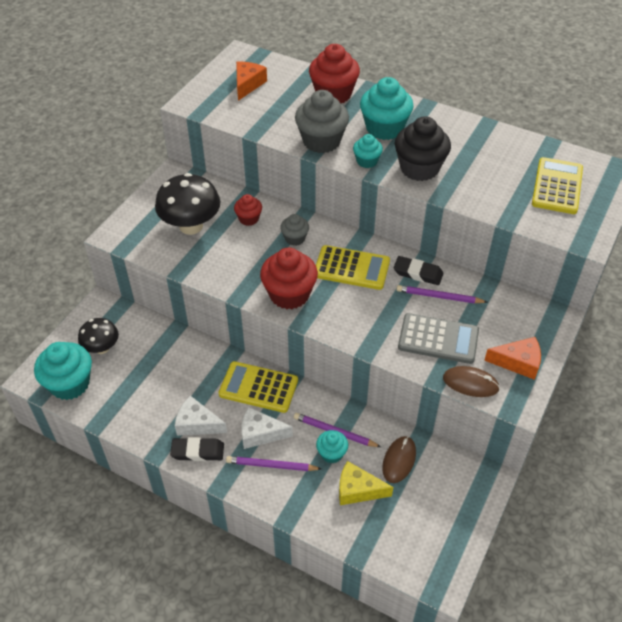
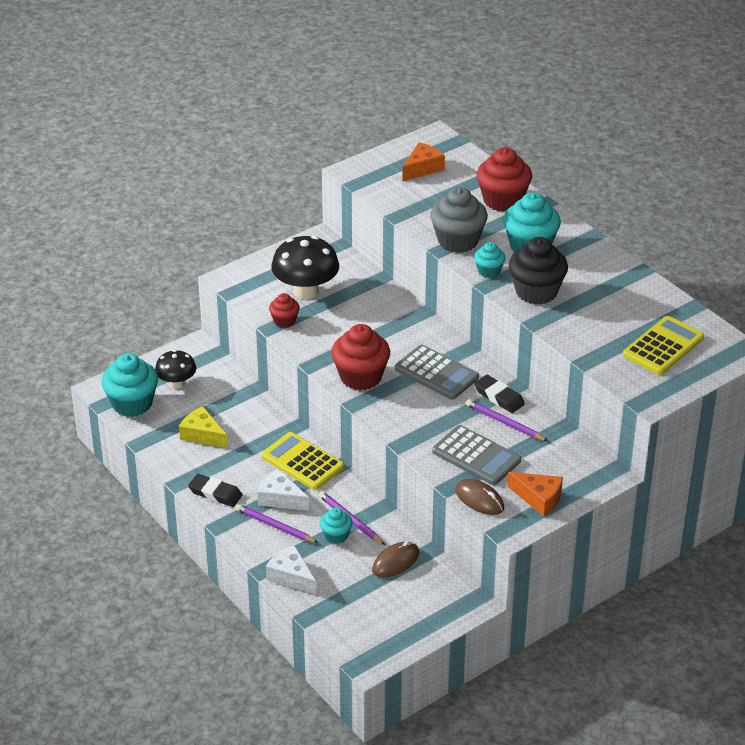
camera: 25 degrees right, 10 degrees down
white cheese [175,396,227,436] -> white cheese moved to [266,545,316,594]
red cupcake [234,194,262,226] -> red cupcake moved to [269,293,300,328]
grey cupcake [280,214,309,246] -> none
yellow calculator [316,245,390,290] -> grey calculator [395,345,479,400]
yellow cheese [339,461,393,505] -> yellow cheese moved to [179,406,228,448]

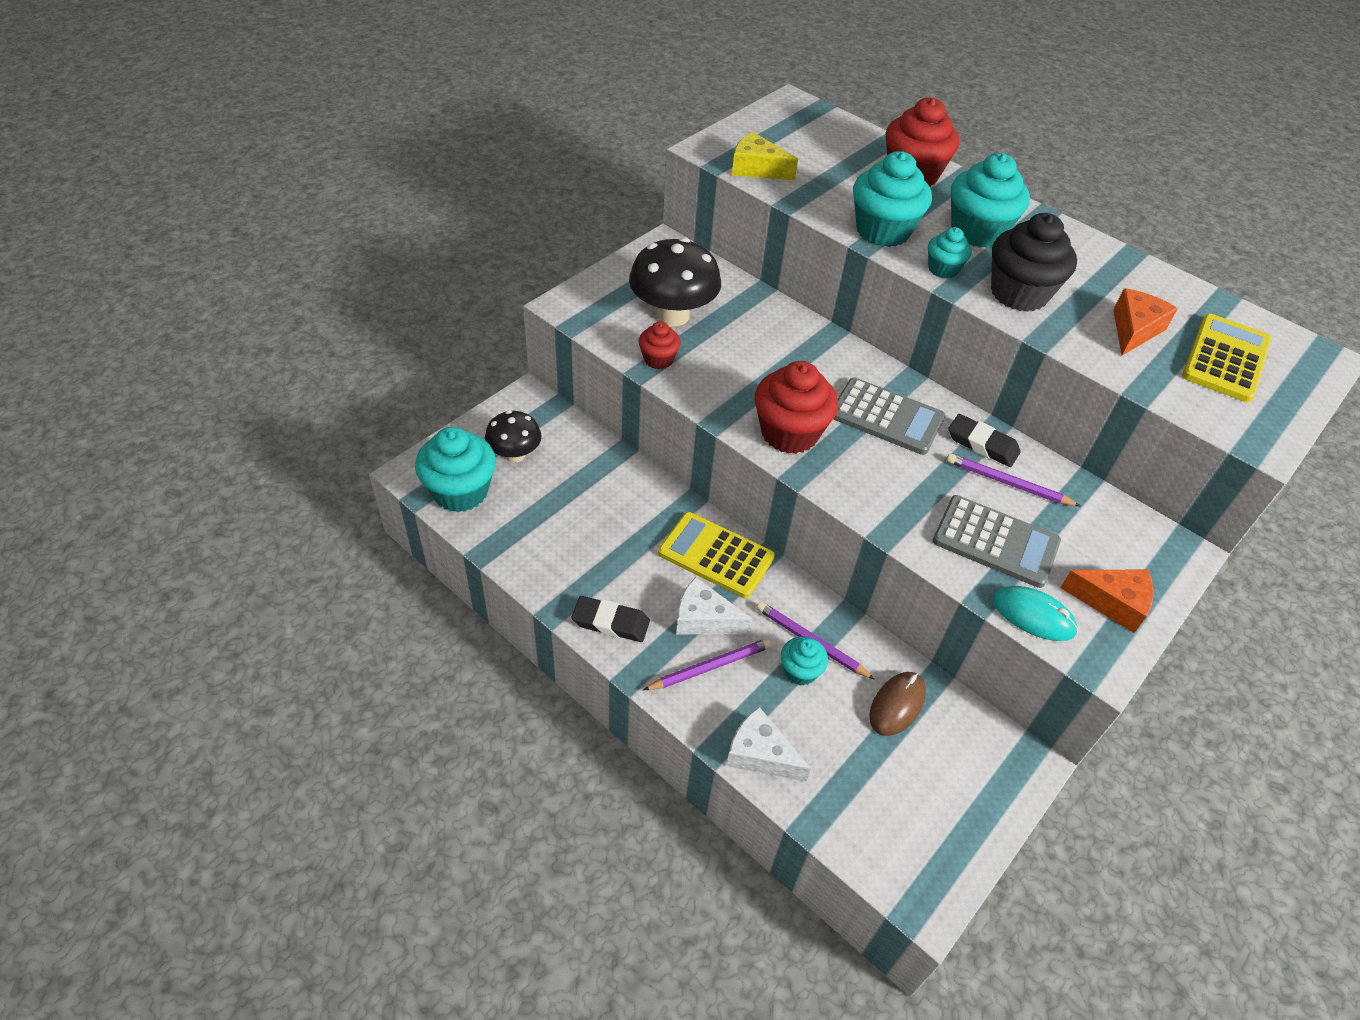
camera: 15 degrees left, 10 degrees up
yellow cheese [179,406,228,448] -> yellow cheese moved to [732,132,798,180]
purple pencil [235,504,318,543] -> purple pencil turned 135 degrees clockwise [643,638,772,690]
orange cheese [402,142,445,182] -> orange cheese moved to [1113,288,1178,355]
grey cupcake [430,187,488,253] -> turquoise cupcake [853,151,932,247]
brown mouse [455,479,504,515] -> turquoise mouse [992,586,1078,641]

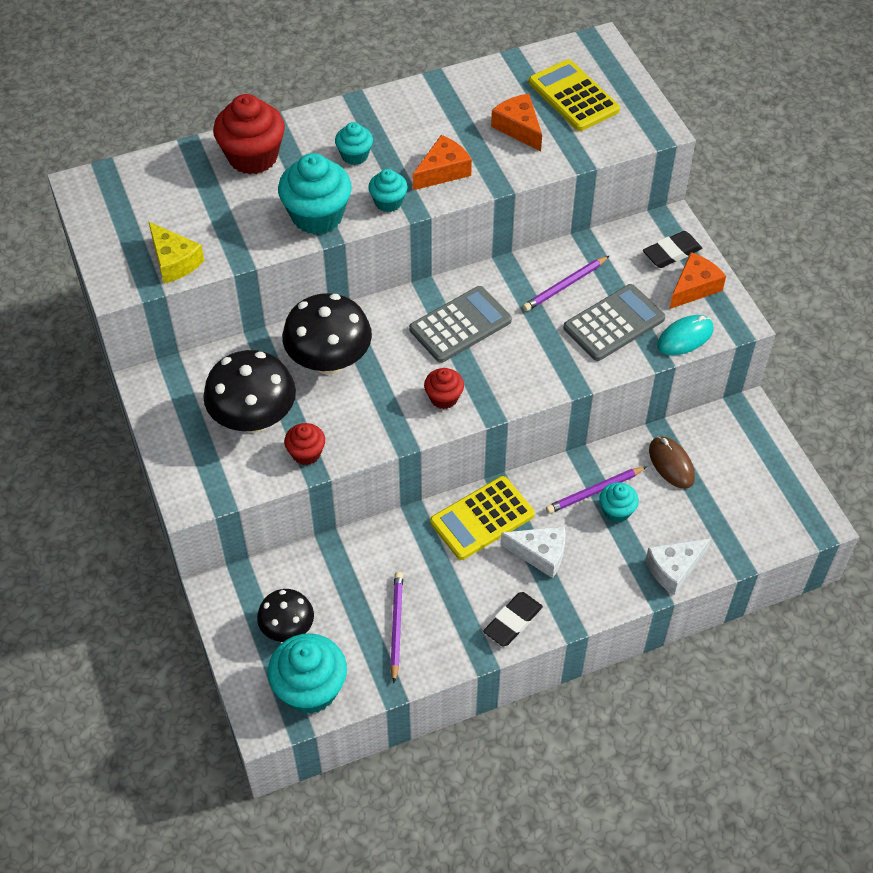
camera: 60 degrees left, 5 degrees up
purple pencil [643,638,772,690] -> purple pencil moved to [390,572,403,683]
white cheese [676,577,752,635] -> white cheese turned 120 degrees counterclockwise [501,526,566,578]
yellow cheese [732,132,798,180] -> yellow cheese turned 90 degrees counterclockwise [148,221,204,284]
red cupcake [755,361,838,454] -> red cupcake [424,368,464,409], size x0.54
black eraser [948,414,1021,467] -> black eraser moved to [643,231,702,268]
turquoise cupcake [951,153,1030,248] -> turquoise cupcake [335,122,373,165], size x0.54
black cupcake [991,213,1077,312] -> orange cheese [413,135,472,190]
none -> black mushroom [282,293,372,375]

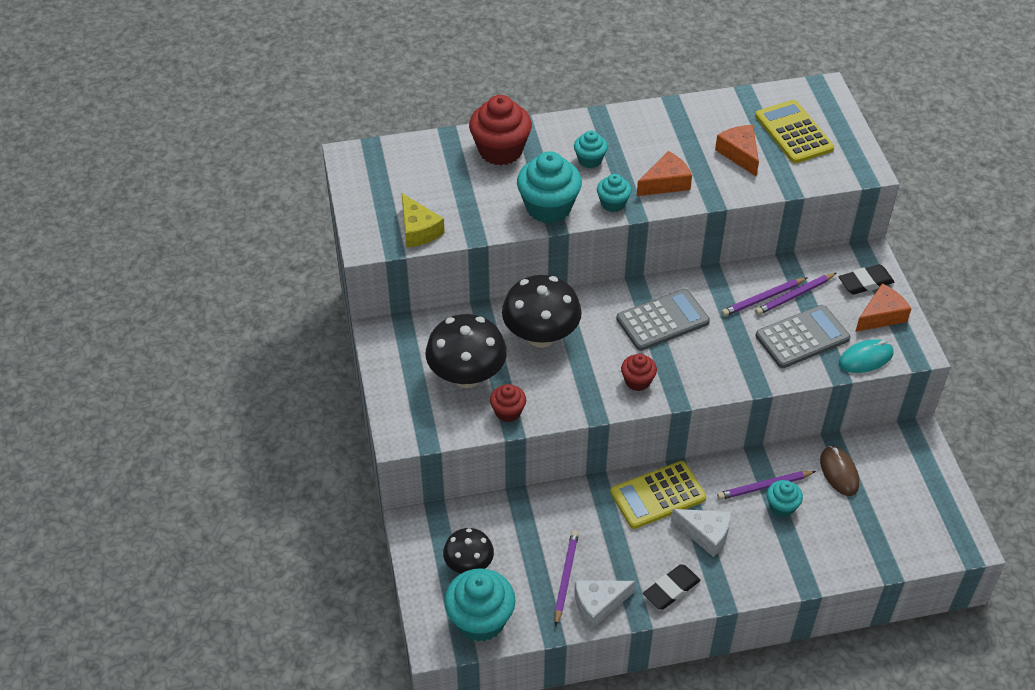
camera: 10 degrees right, 5 degrees down
white cheese [646,538,711,595] -> white cheese moved to [575,580,636,629]
none -> purple pencil [755,273,836,315]

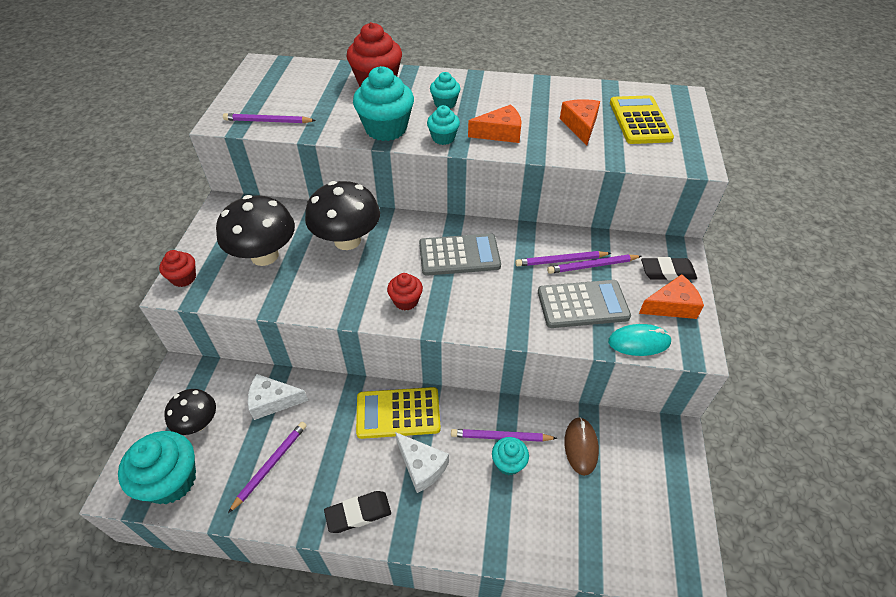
camera: 20 degrees right, 0 degrees up
yellow cheese [402,193,445,248] -> purple pencil [223,113,316,123]
red cupcake [490,384,526,422] -> red cupcake moved to [159,250,196,287]
white cheese [575,580,636,629] -> white cheese moved to [248,374,308,420]

